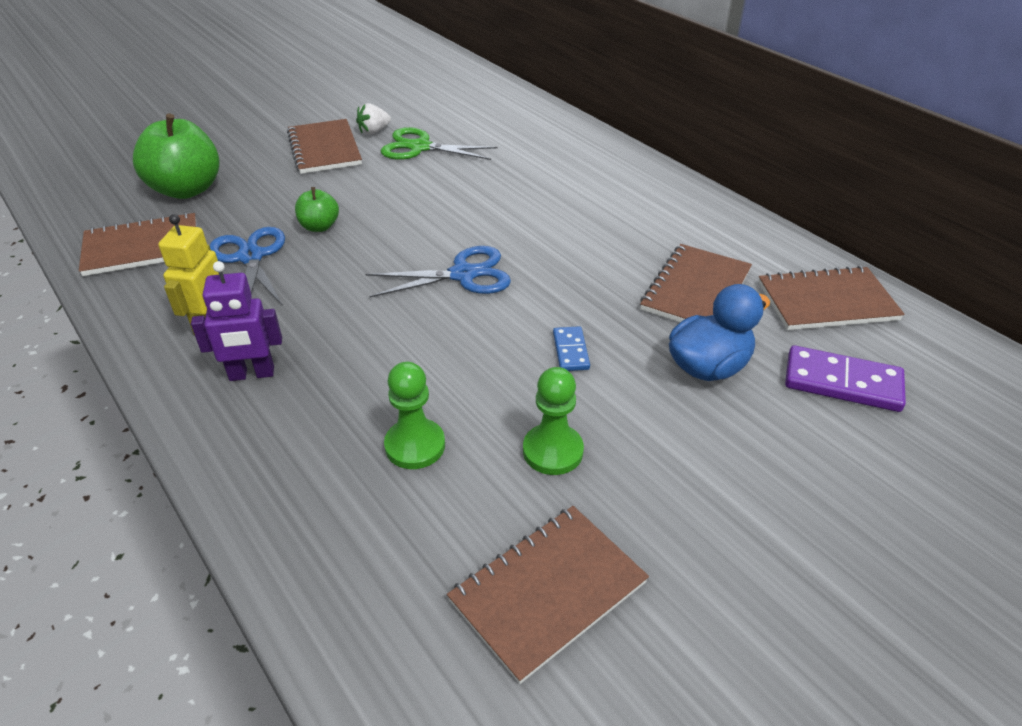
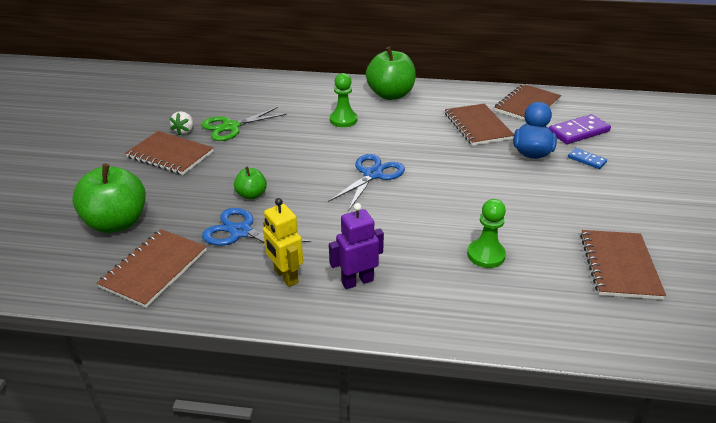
camera: 45 degrees left, 5 degrees down
purple robot [191,261,282,381] -> purple robot turned 150 degrees counterclockwise [329,203,384,289]
green pawn [523,367,584,475] -> green pawn moved to [330,73,358,127]
blue domino [553,326,590,371] -> blue domino moved to [568,148,607,169]
none -> green apple [366,47,416,100]

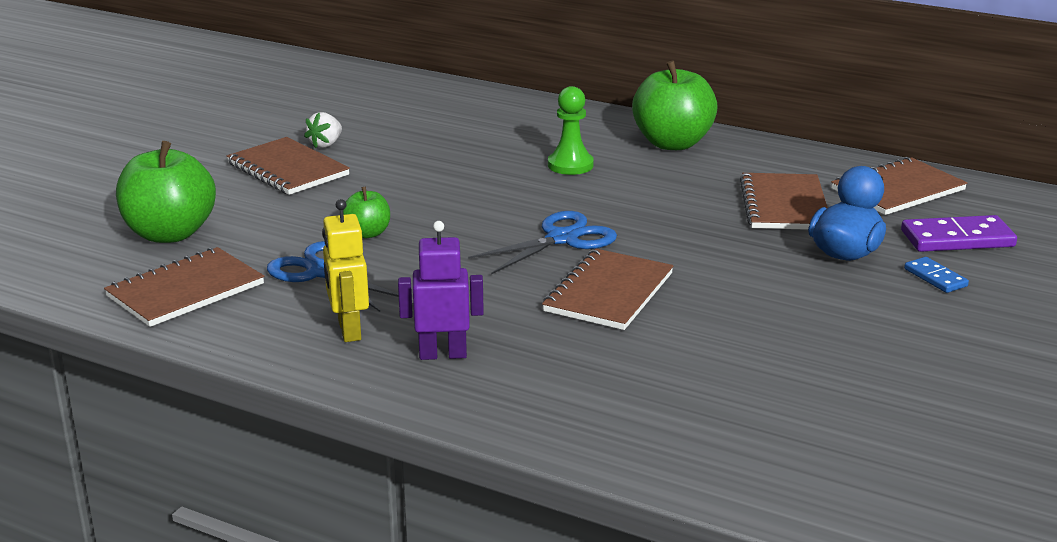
camera: 20 degrees right, 10 degrees down
green scissors [201,107,287,141] -> none
green pawn [467,199,506,268] -> none
brown notebook [580,230,666,300] -> brown notebook moved to [542,248,674,330]

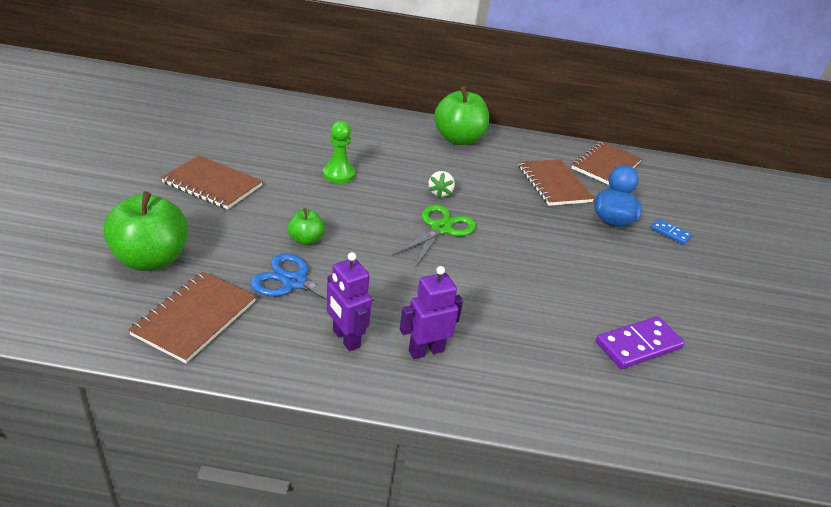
camera: 25 degrees left, 10 degrees up
white strawberry [304,112,342,148] -> white strawberry moved to [428,171,455,198]
yellow robot [322,199,369,342] -> purple robot [327,252,372,351]
blue scissors [468,211,617,274] -> green scissors [392,205,476,268]
brown notebook [542,248,674,330] -> none
green pawn [548,86,594,175] -> green pawn moved to [323,121,355,183]
purple domino [901,215,1017,252] -> purple domino moved to [596,316,685,369]

